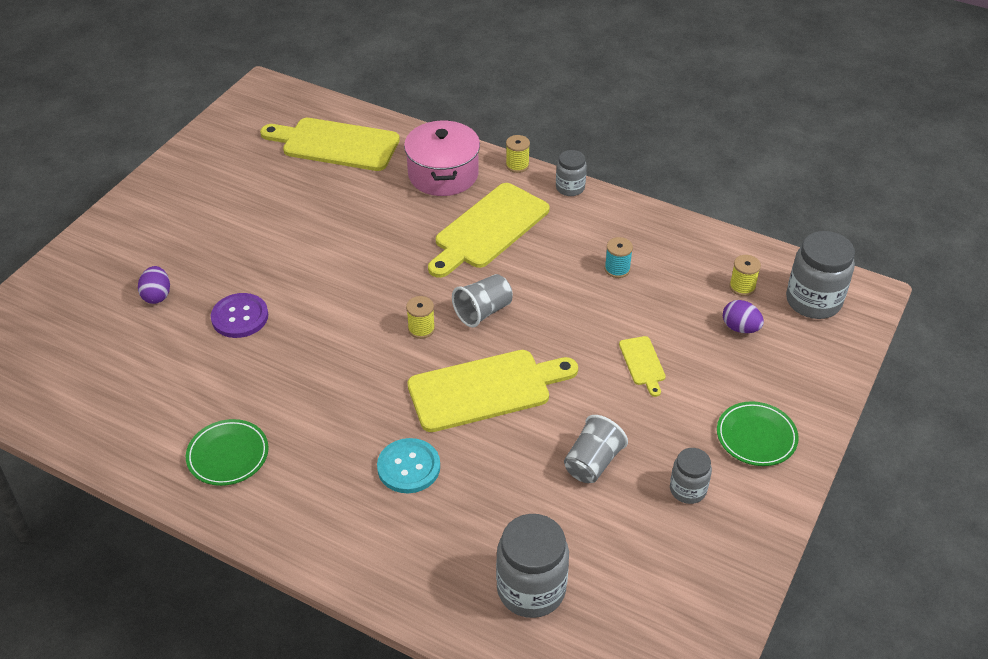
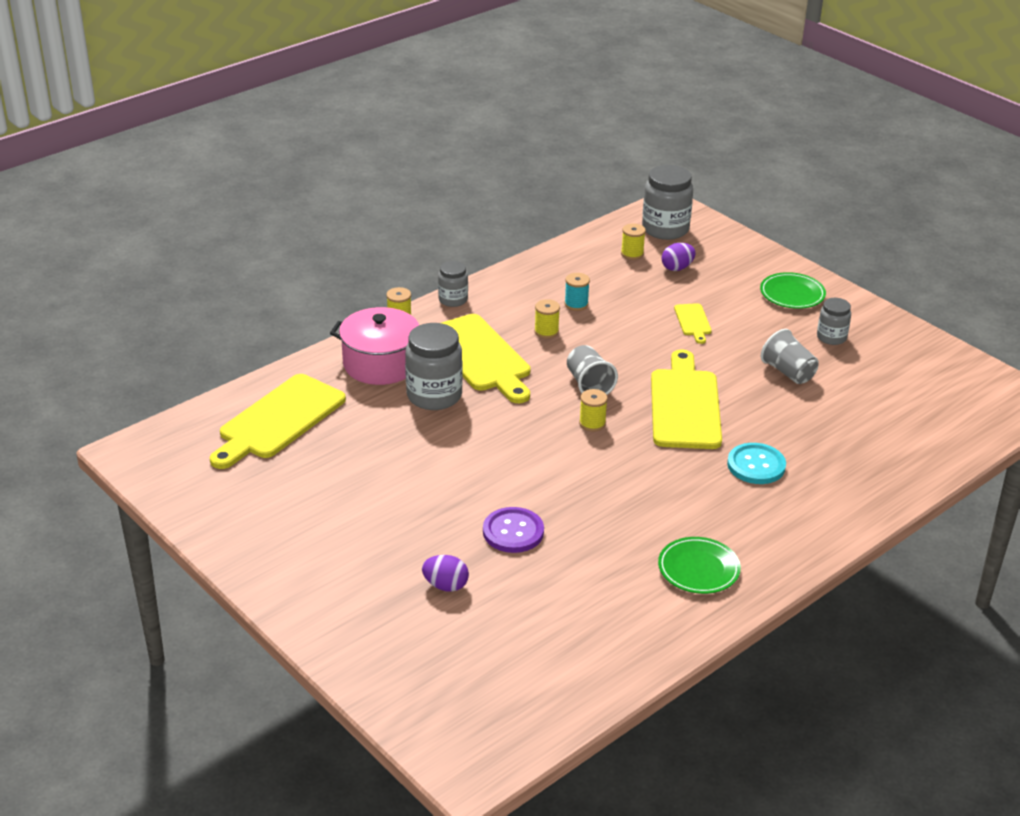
camera: 70 degrees left, 10 degrees down
grey jar [496,514,569,618] -> grey jar moved to [405,323,463,410]
yellow cutting board [619,336,666,397] -> yellow cutting board turned 75 degrees clockwise [674,303,712,344]
none -> yellow spool [534,299,560,339]

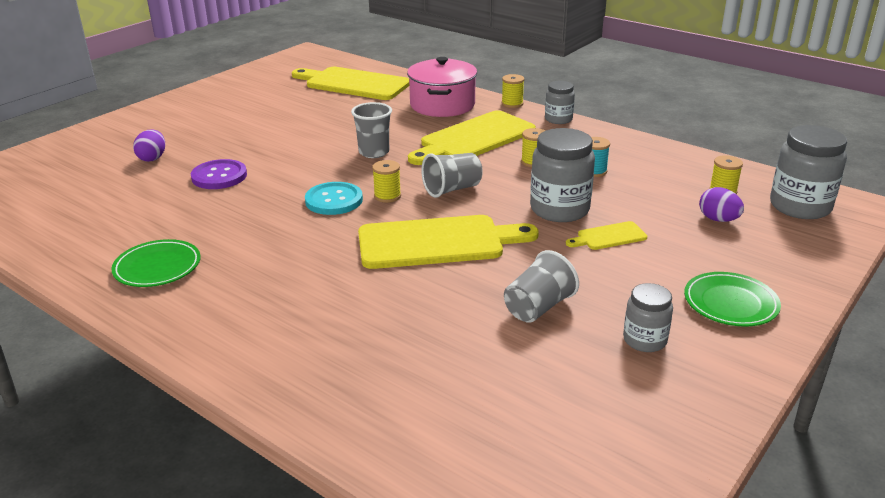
camera: 80 degrees right, 5 degrees down
grey jar [405,323,463,410] -> grey jar moved to [530,128,595,222]
turquoise button [727,443,786,484] -> turquoise button moved to [305,182,363,215]
none -> grey cup [351,102,392,158]

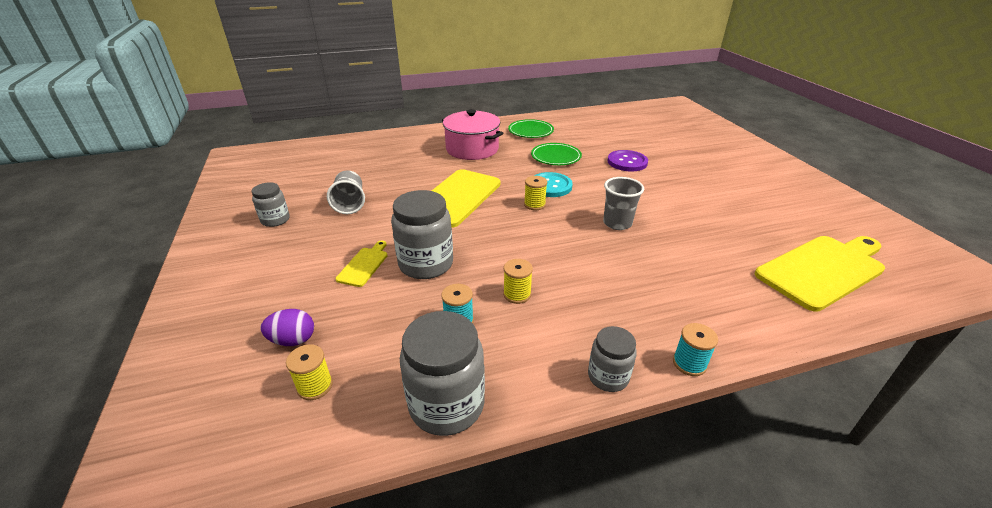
camera: 125 degrees right, 5 degrees up
purple egg [133,129,165,162] -> none
pink pot [407,57,477,117] -> pink pot moved to [442,109,503,160]
yellow cutting board [408,110,536,165] -> none
grey cup [421,153,483,198] -> none
yellow spool [501,74,524,108] -> turquoise spool [673,323,718,376]
green plate [684,272,781,327] -> green plate moved to [531,143,582,165]
grey jar [770,125,847,219] -> grey jar moved to [400,311,485,436]

